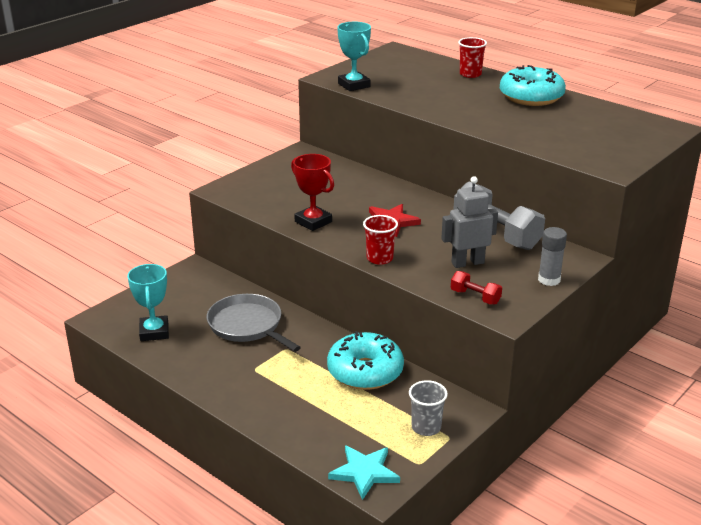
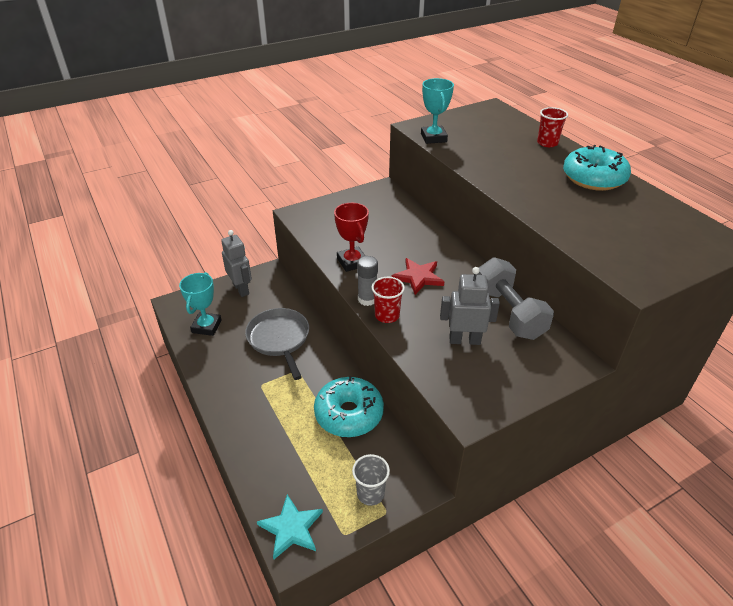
camera: 20 degrees right, 10 degrees up
red dumbbell [451,271,502,305] -> none
grey glue stick [538,227,567,286] -> grey glue stick moved to [357,256,378,306]
none -> grey robot [221,230,252,297]

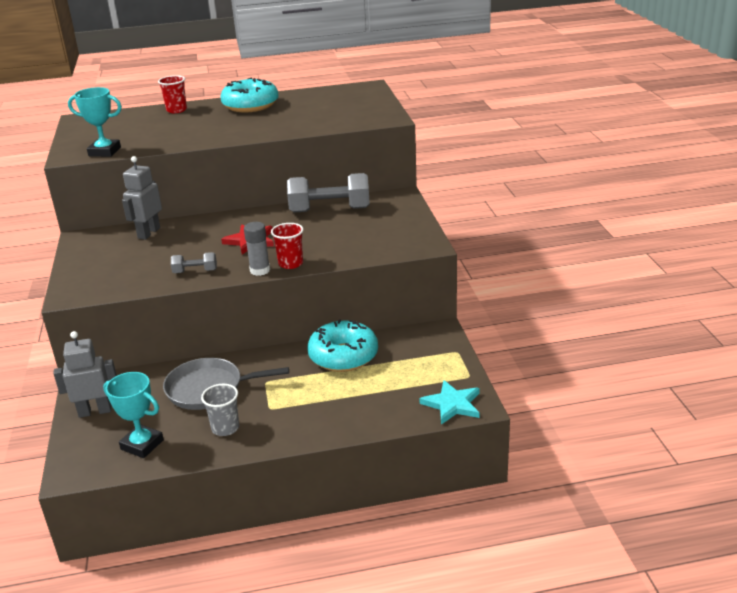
camera: 70 degrees left, 10 degrees down
red trophy [334,203,369,272] -> grey dumbbell [171,252,217,273]
grey cup [352,454,390,506] -> grey cup moved to [201,384,239,436]
grey robot [440,267,500,345] -> grey robot moved to [122,156,162,240]

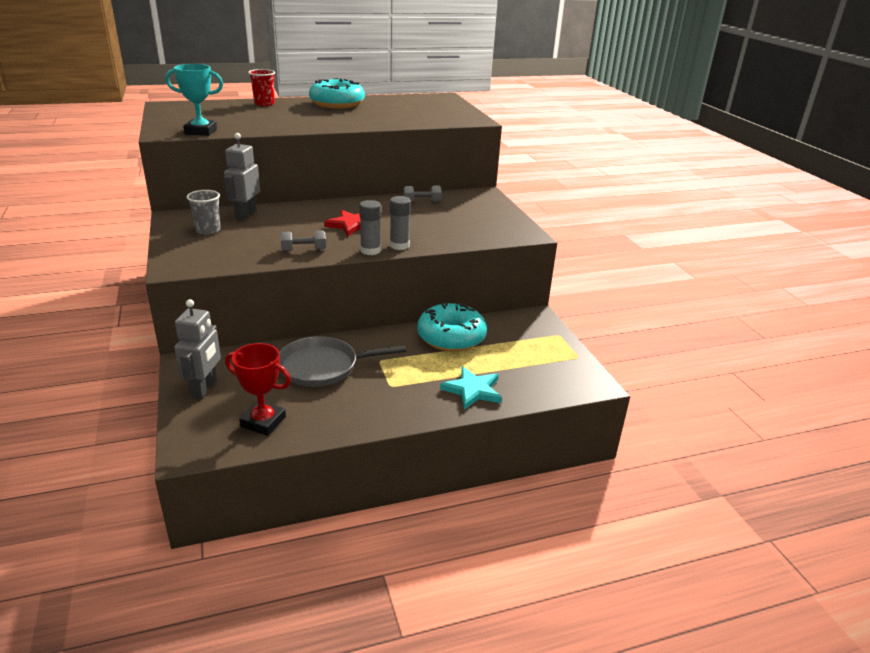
camera: 10 degrees left, 0 degrees up
grey robot [53,331,117,418] -> grey robot turned 120 degrees clockwise [174,299,221,399]
turquoise trophy [103,372,164,458] -> red trophy [225,343,291,436]
grey cup [201,384,239,436] -> grey cup moved to [187,190,221,235]
red cup [271,223,304,269] -> grey glue stick [390,196,411,250]
grey dumbbell [287,173,370,213] -> grey dumbbell [403,185,442,202], size x0.48
turquoise star [420,380,480,425] -> turquoise star moved to [440,366,502,410]

